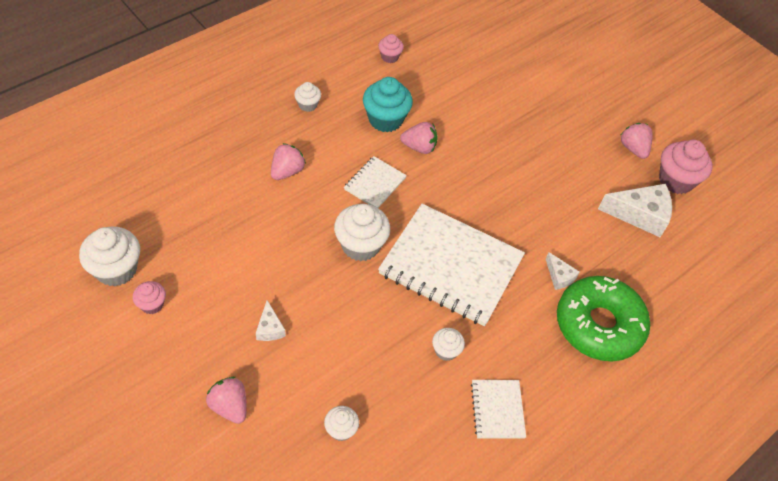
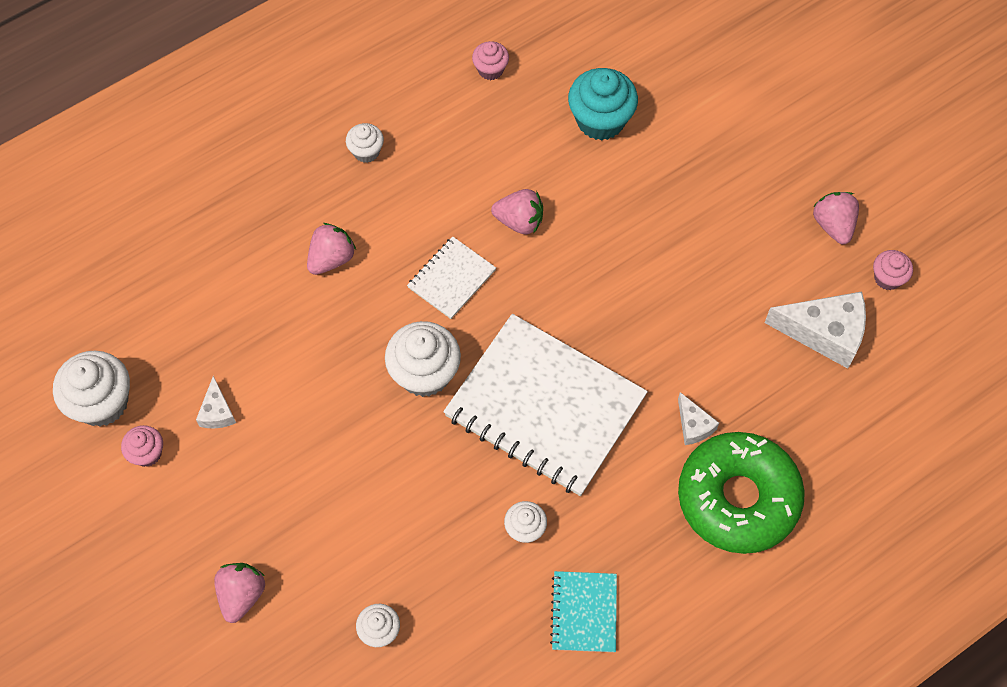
camera: 10 degrees right, 10 degrees up
pink strawberry [206,377,247,424] -> pink strawberry turned 45 degrees clockwise [214,563,265,623]
white cheese [256,300,286,341] -> white cheese moved to [196,376,236,428]
turquoise cupcake [363,77,413,132] -> turquoise cupcake moved to [568,68,638,140]
white notebook [471,380,526,439] -> turquoise notebook [550,571,617,652]
pink cupcake [659,140,712,194] -> pink cupcake [873,250,913,290], size x0.55

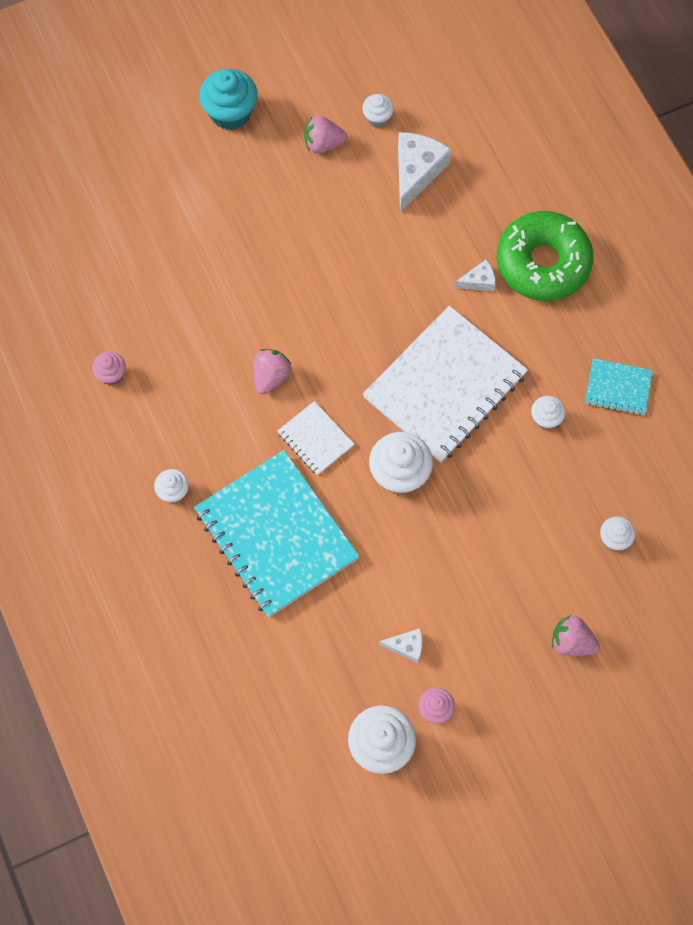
camera: 80 degrees left, 5 degrees up
pink strawberry [307,223,356,275] -> turquoise notebook [194,450,360,617]
turquoise cupcake [568,68,638,140] -> turquoise cupcake moved to [199,69,258,130]
pink cupcake [873,250,913,290] -> white cupcake [362,94,394,127]

